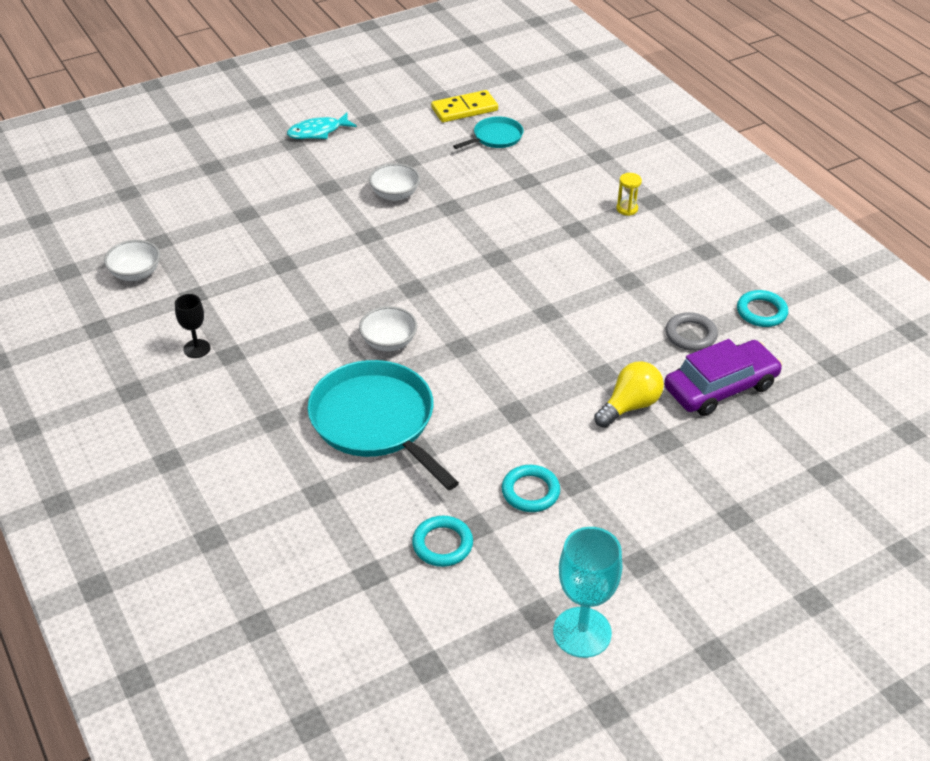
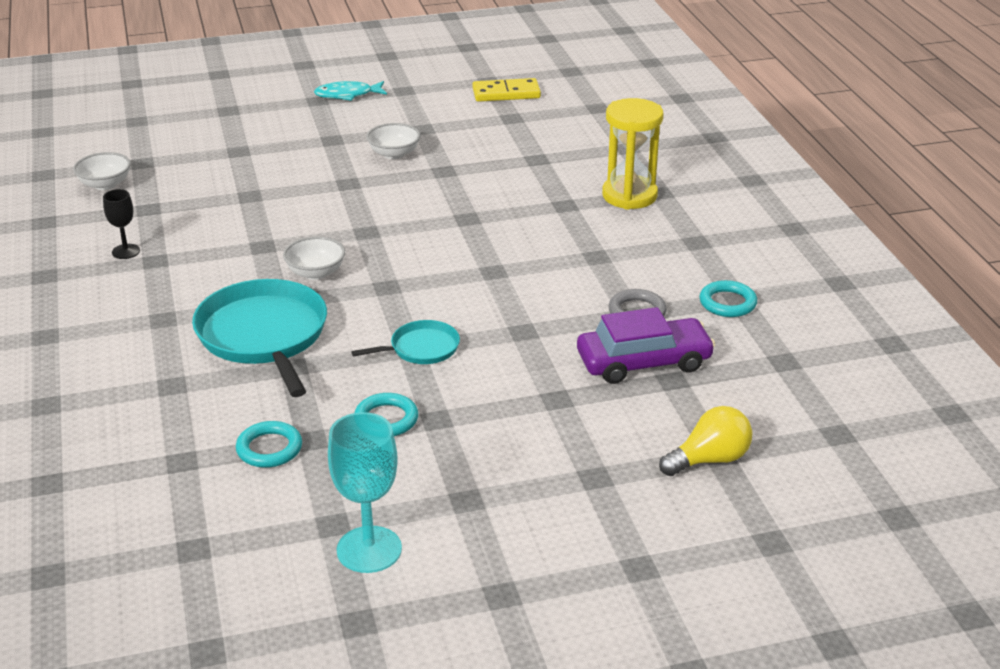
camera: 15 degrees right, 10 degrees down
turquoise pan [453,116,523,149] -> turquoise pan moved to [351,320,460,364]
yellow light bulb [594,361,664,428] -> yellow light bulb moved to [659,406,752,476]
yellow hourglass [616,173,642,216] -> yellow hourglass [602,98,663,210], size x2.33

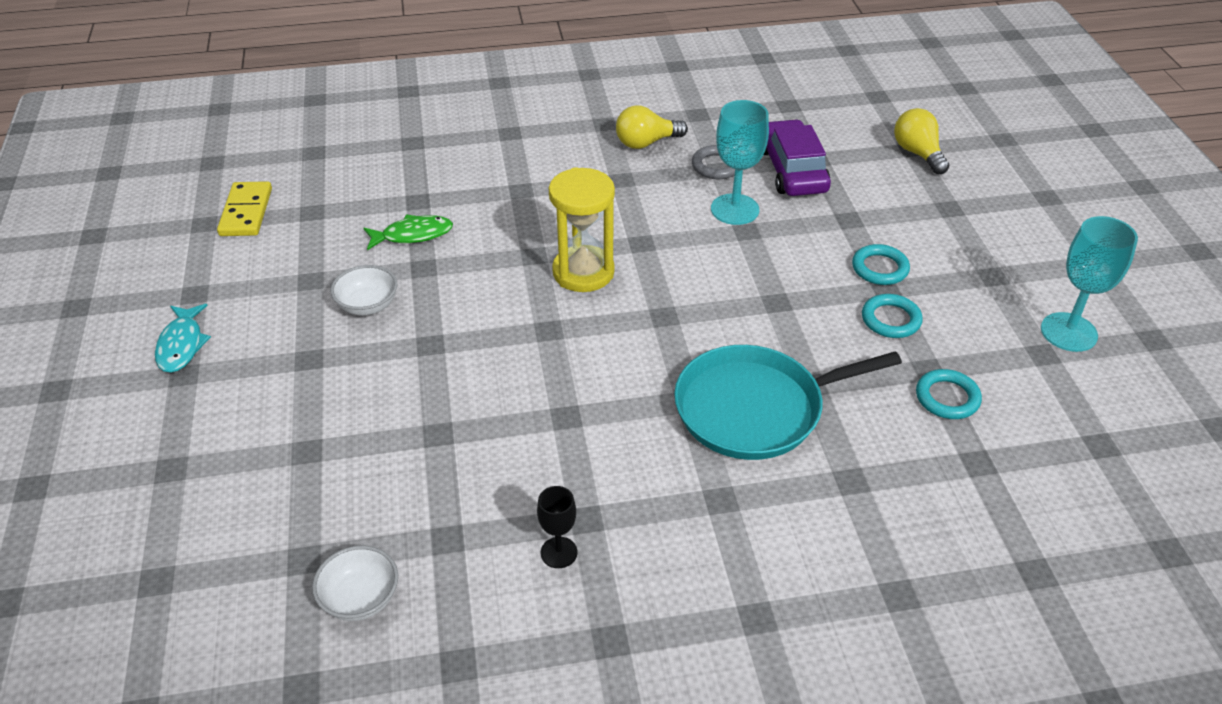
camera: 85 degrees left, 10 degrees up
white bowl [283,236,345,280] -> none
turquoise pan [351,320,460,364] -> none
yellow hourglass [602,98,663,210] -> yellow hourglass moved to [549,167,615,292]
turquoise ring [700,280,757,317] -> turquoise ring moved to [852,244,910,285]
none -> green fish [364,215,453,250]
none -> yellow light bulb [616,106,688,149]
none -> turquoise goblet [711,100,769,225]

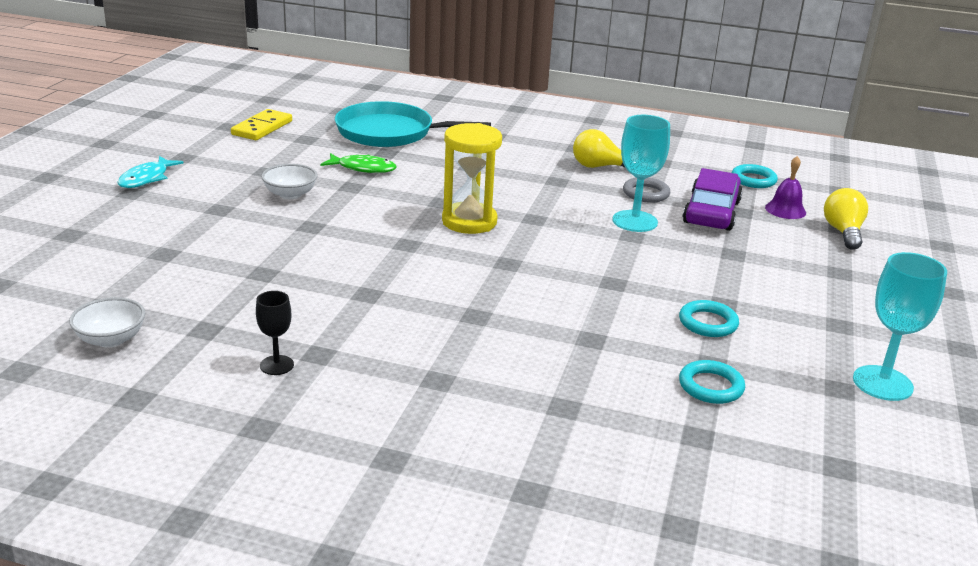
camera: 25 degrees right, 15 degrees down
turquoise pan [674,345,902,460] -> turquoise pan moved to [335,101,491,147]
turquoise ring [852,244,910,285] -> turquoise ring moved to [731,164,778,188]
none -> purple bell [765,156,806,219]

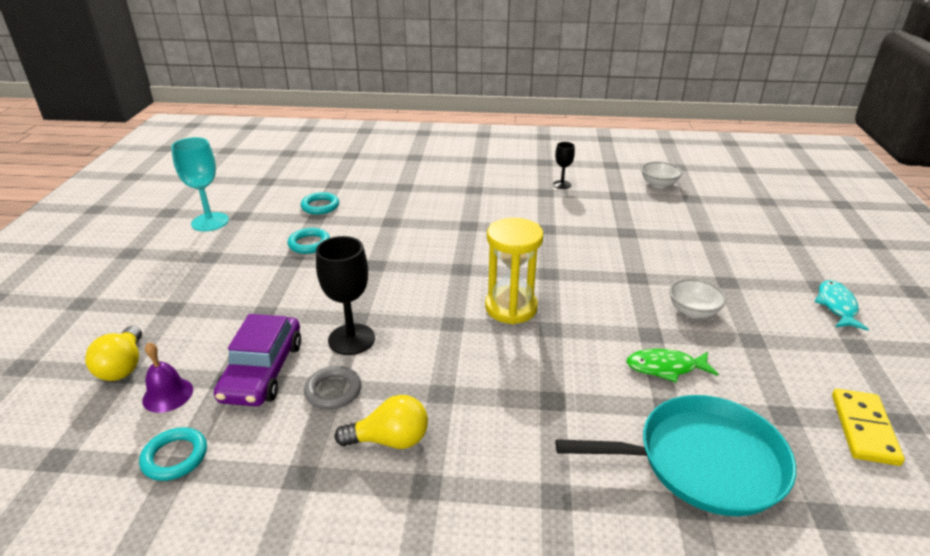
camera: 170 degrees right, 5 degrees up
turquoise goblet [612,115,670,232] -> black goblet [316,236,375,355]

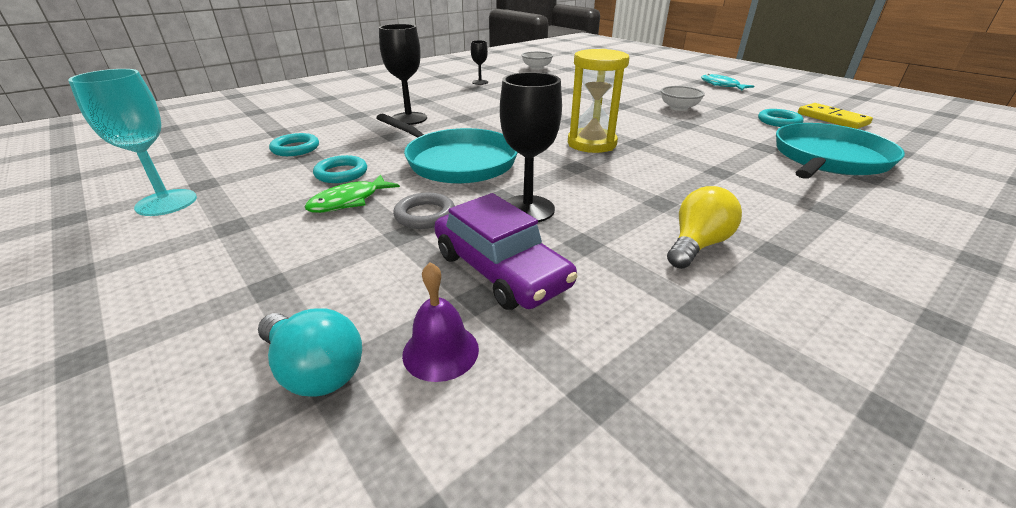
camera: 45 degrees left, 0 degrees up
yellow light bulb [85,326,142,381] -> turquoise light bulb [258,308,362,396]
turquoise ring [139,427,207,481] -> turquoise ring moved to [758,109,804,127]
grey ring [304,366,361,409] -> grey ring moved to [393,193,455,229]
green fish [626,349,718,383] -> green fish moved to [304,174,400,213]
none -> turquoise pan [376,114,518,184]
none -> black goblet [379,24,427,125]

